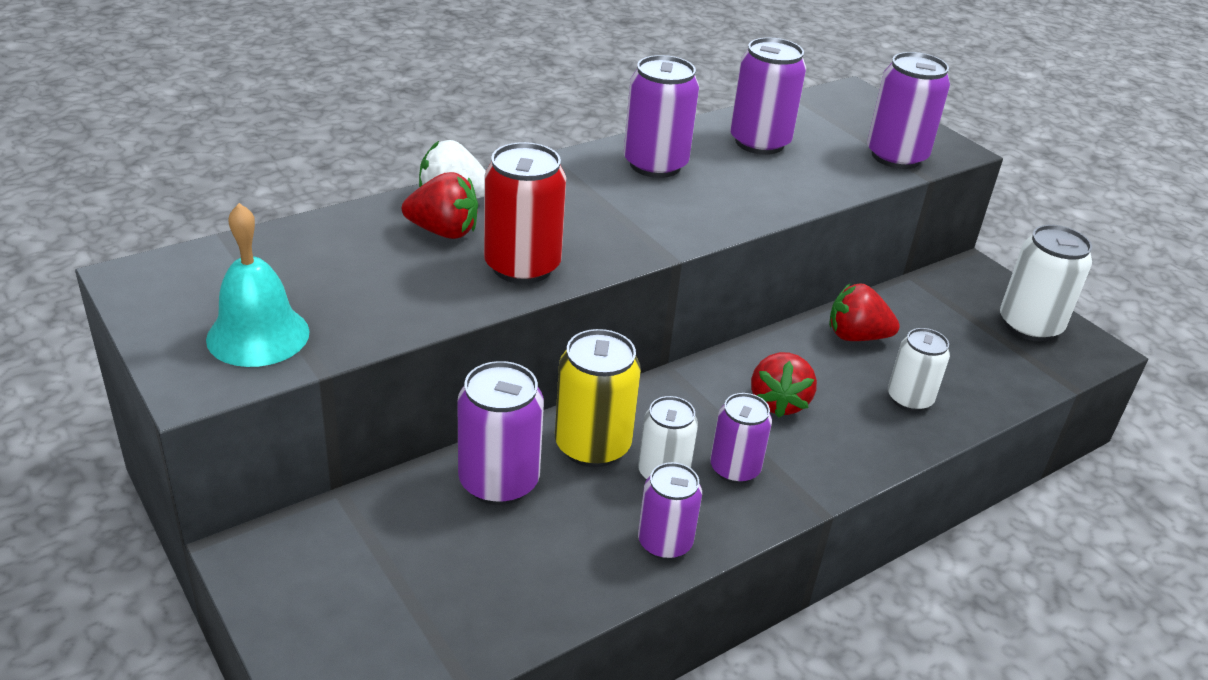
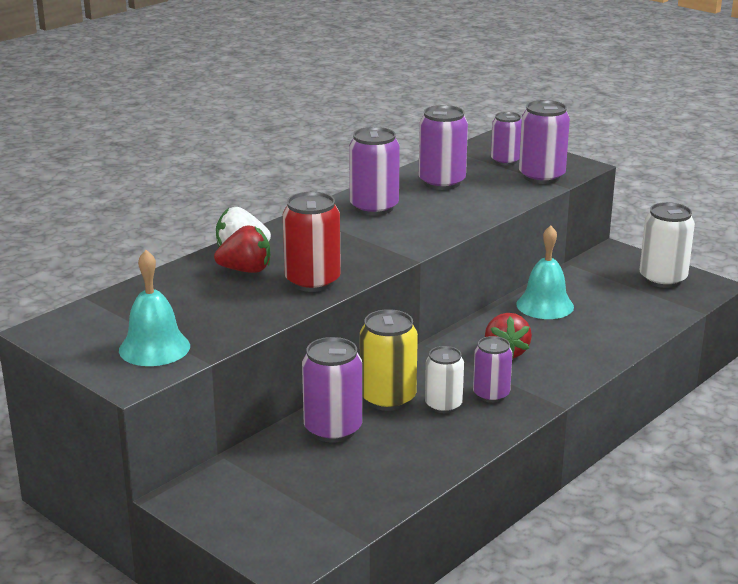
camera: 10 degrees left, 10 degrees down
purple can [638,462,702,560] -> purple can moved to [491,112,522,165]
red strawberry [829,284,900,341] -> turquoise bell [516,225,574,319]
white can [888,328,950,412] -> none

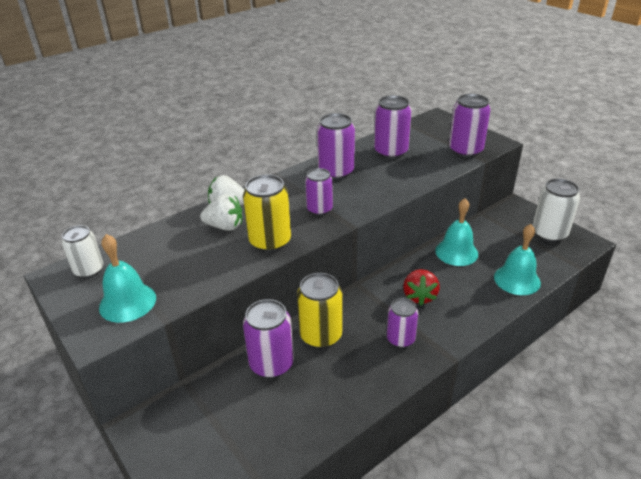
camera: 10 degrees right, 10 degrees up
red strawberry [214,225,270,273] -> white strawberry [200,194,242,231]
red can [283,192,341,292] -> yellow can [243,175,291,252]
white can [425,346,464,413] -> white can moved to [62,225,103,278]
purple can [491,112,522,165] -> purple can moved to [305,168,333,216]
none -> turquoise bell [494,224,541,295]

